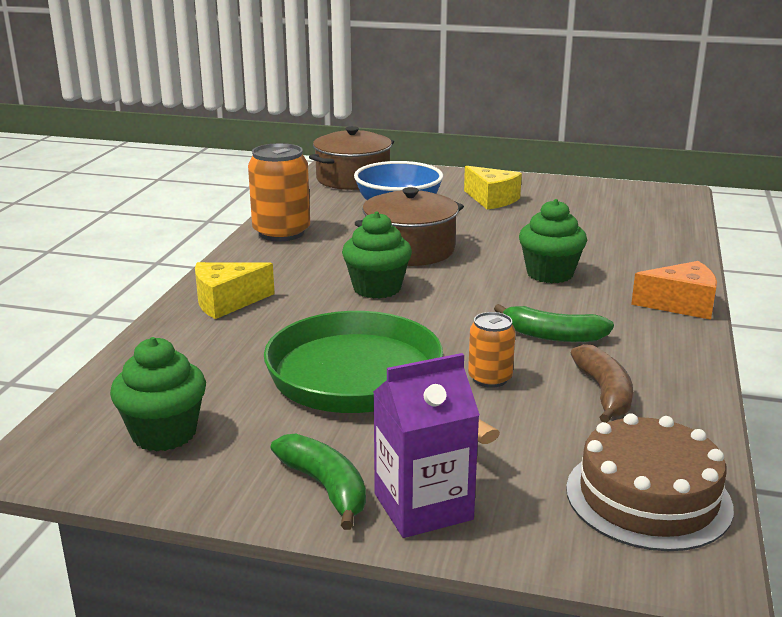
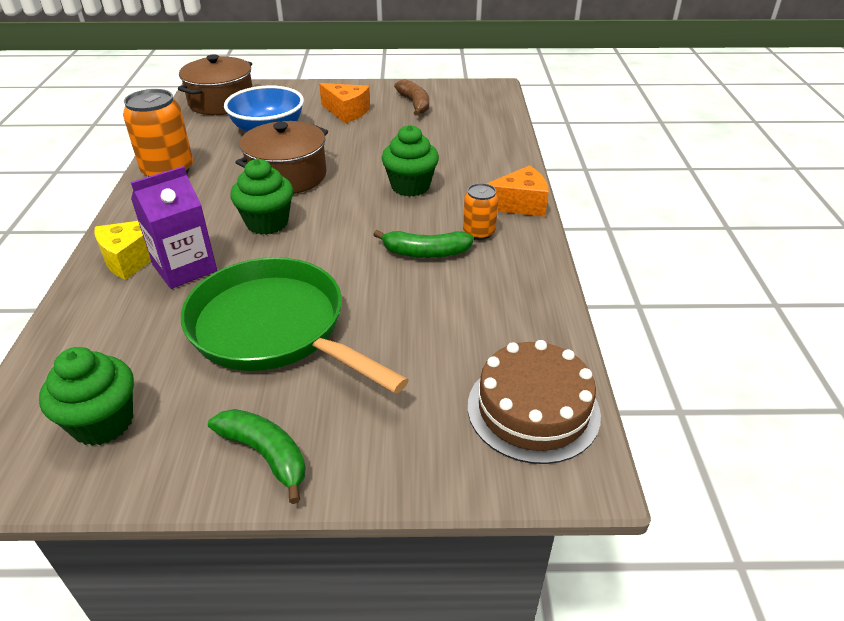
camera: 15 degrees left, 15 degrees up
purple carton [373,353,480,538] -> purple carton moved to [131,166,217,289]
yellow cheese [464,166,522,210] -> orange cheese [319,83,370,123]
orange can [468,312,515,388] -> orange can moved to [463,183,498,240]
brown banana [571,344,633,423] -> brown banana moved to [394,79,429,116]

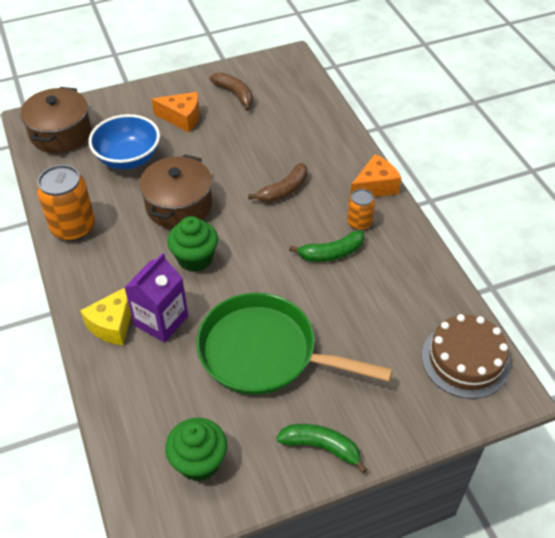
camera: 20 degrees left, 10 degrees up
green cupcake [382,125,439,197] -> brown banana [248,163,307,203]

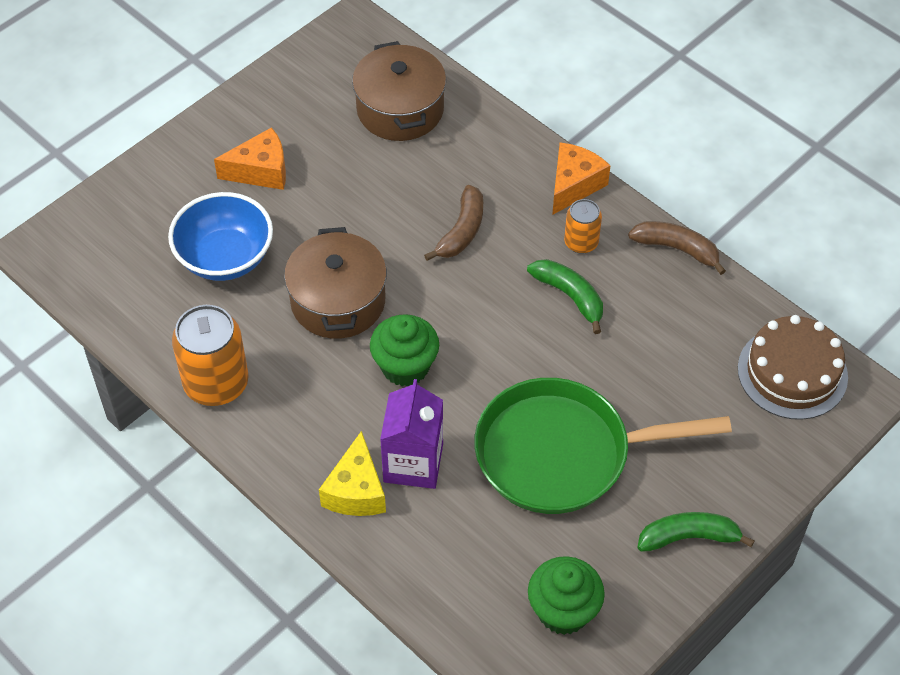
camera: 25 degrees left, 5 degrees up
brown pot [20,87,91,153] -> brown pot moved to [352,41,446,141]
brown banana [209,72,253,111] -> brown banana moved to [628,221,726,275]
green banana [289,230,364,262] -> green banana turned 90 degrees counterclockwise [527,259,603,334]

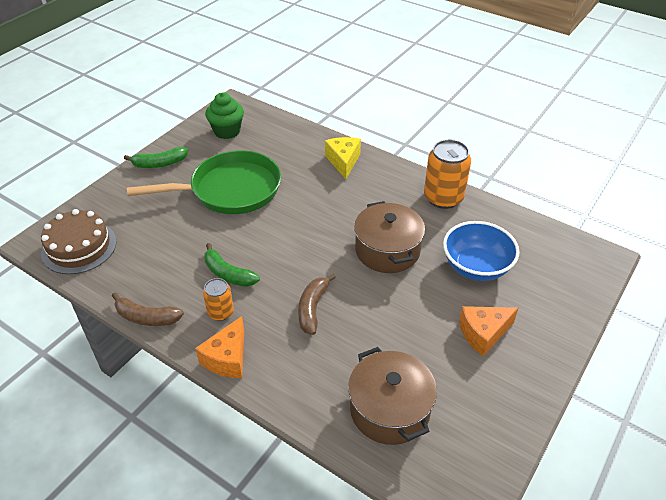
camera: 170 degrees right, 10 degrees down
green cupcake [370,314,439,386] -> none
purple carton [380,379,443,489] -> none

